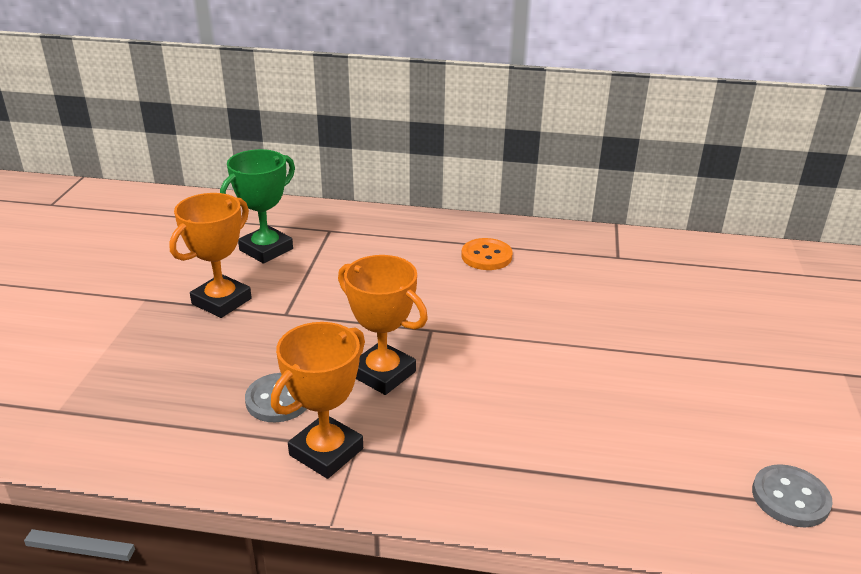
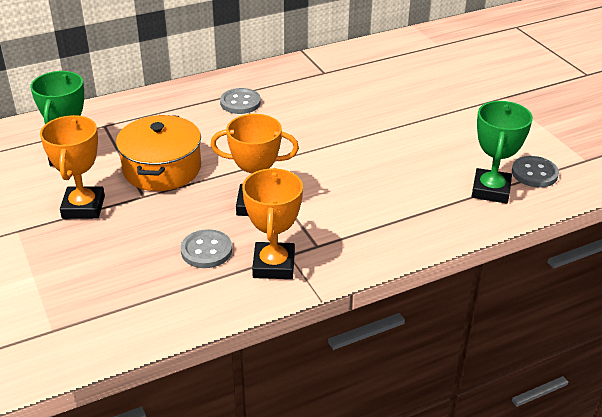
camera: 35 degrees left, 5 degrees up
orange button [461,238,513,270] -> grey button [220,88,261,114]
none -> orange pot [116,115,201,191]
none -> green trophy [471,101,533,204]

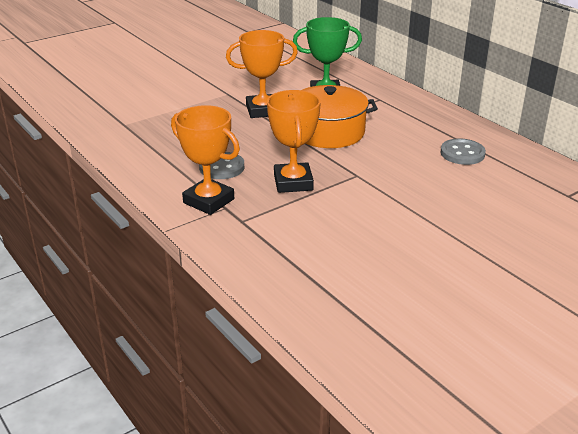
camera: 80 degrees right, 5 degrees down
orange trophy [242,168,303,279] -> orange trophy turned 45 degrees clockwise [171,105,240,215]
green trophy [471,101,533,204] -> none
grey button [512,156,559,187] -> none

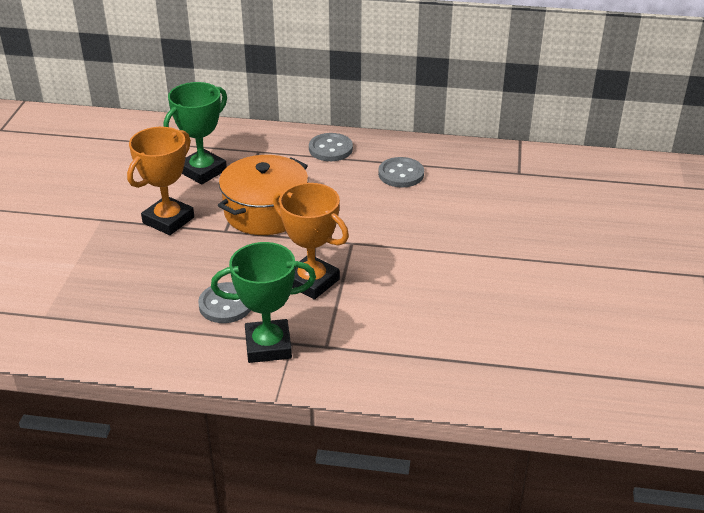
camera: 45 degrees left, 5 degrees up
orange trophy [171,105,240,215] -> green trophy [211,242,316,363]
none -> grey button [309,133,353,161]

